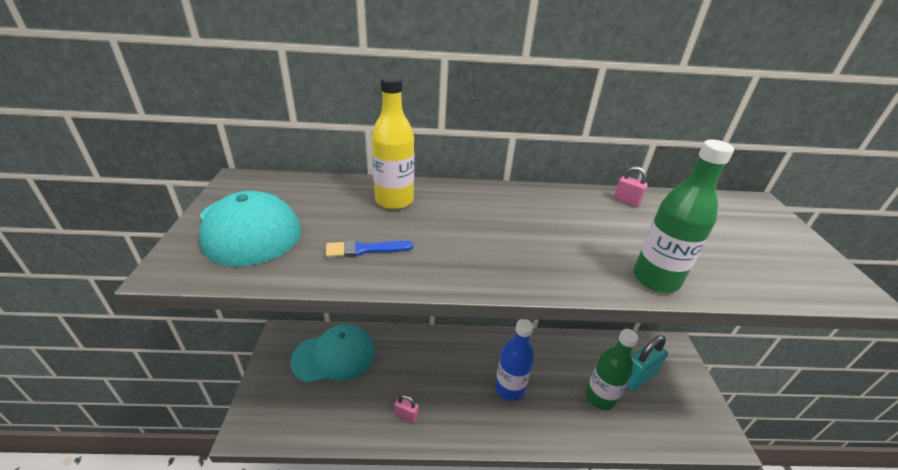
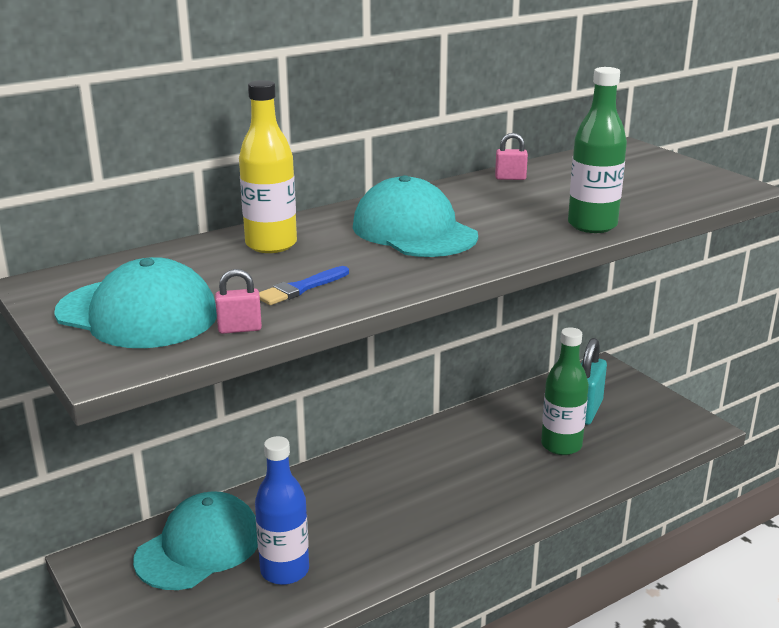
camera: 30 degrees left, 10 degrees down
pink padlock [395,395,419,423] -> pink padlock moved to [215,269,262,334]
blue bottle [495,319,534,401] -> blue bottle moved to [255,436,309,585]
none -> turquoise cap [353,175,478,257]

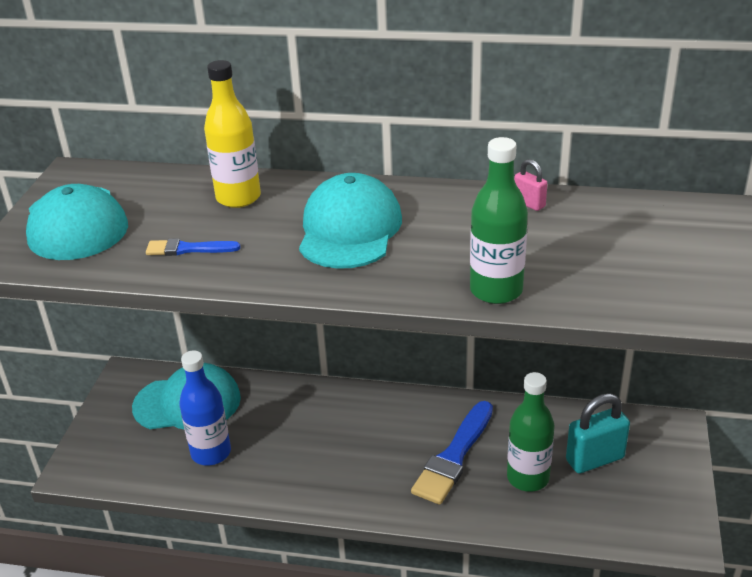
camera: 45 degrees right, 10 degrees up
pink padlock [215,269,262,334] -> none
none -> blue brush [411,401,493,505]

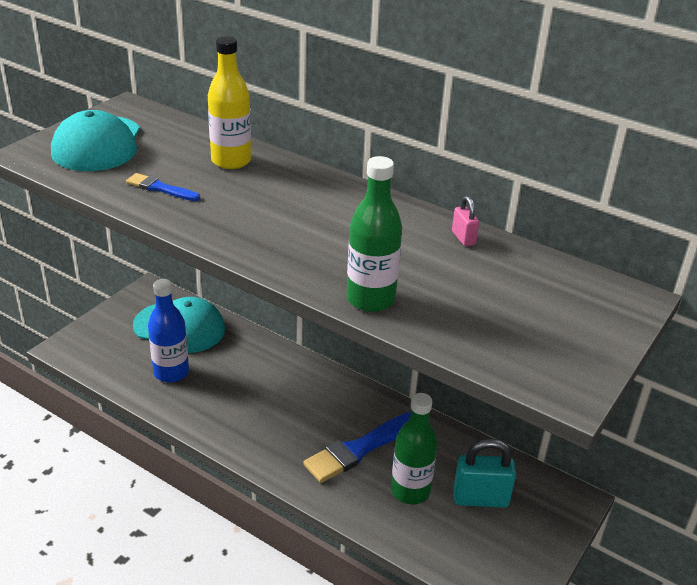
camera: 20 degrees right, 0 degrees up
turquoise cap [299,173,402,269] -> none

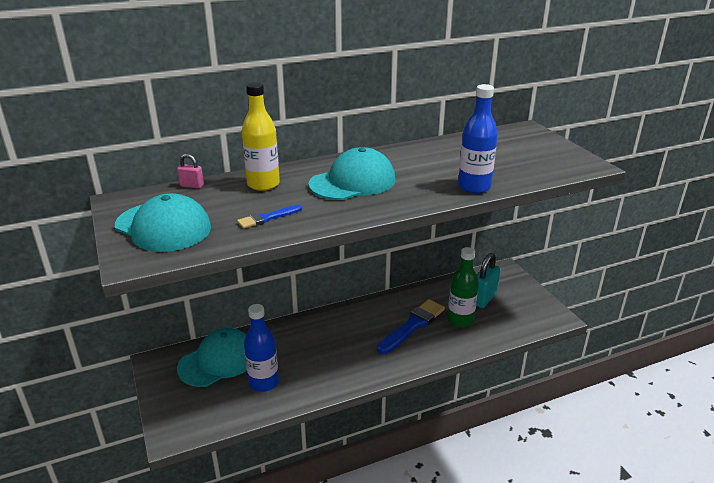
camera: 55 degrees left, 5 degrees down
blue brush [303,412,411,483] -> blue brush turned 135 degrees counterclockwise [377,299,445,354]
green bottle [347,156,402,312] -> blue bottle [458,84,498,194]
pink padlock [452,196,479,246] -> pink padlock moved to [177,154,204,189]
none -> turquoise cap [308,147,395,200]

